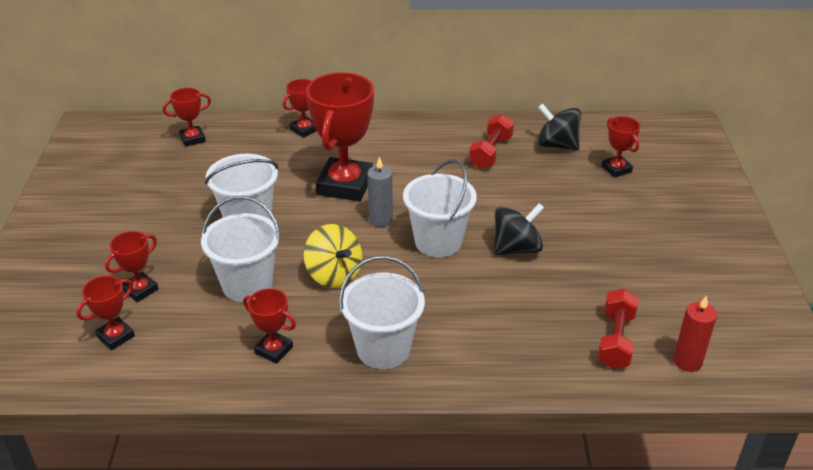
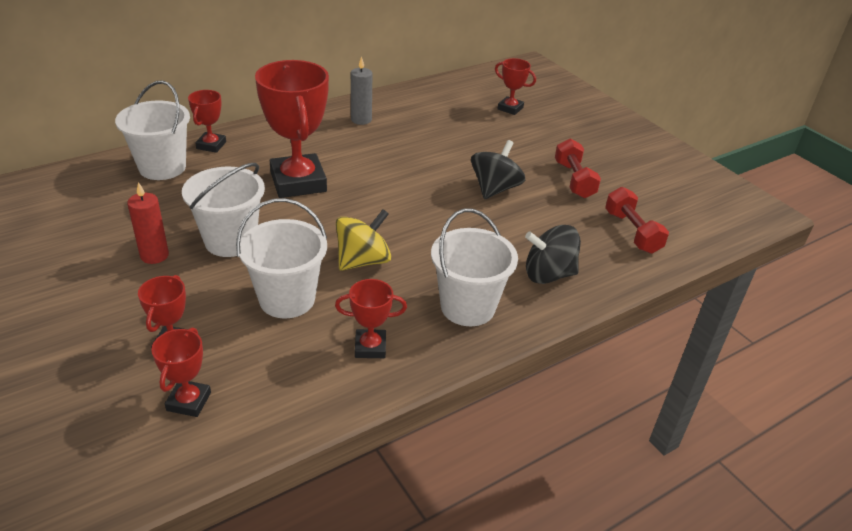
camera: 35 degrees left, 0 degrees up
red trophy [163,88,211,147] -> none
yellow spinning top [304,224,363,288] -> yellow spinning top turned 60 degrees counterclockwise [336,209,391,271]
grey candle [367,157,393,227] -> grey candle moved to [351,57,372,125]
white bucket [403,159,477,257] -> white bucket moved to [115,80,190,180]
red dumbbell [469,114,514,169] -> red dumbbell moved to [555,138,601,198]
black spinning top [537,104,581,151] -> black spinning top moved to [525,225,581,284]
red candle [673,295,717,372] -> red candle moved to [127,182,169,264]

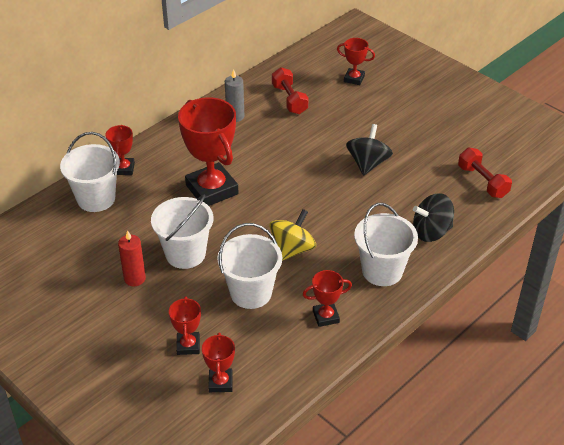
camera: 10 degrees left, 5 degrees up
red dumbbell [555,138,601,198] -> red dumbbell moved to [272,67,308,114]

